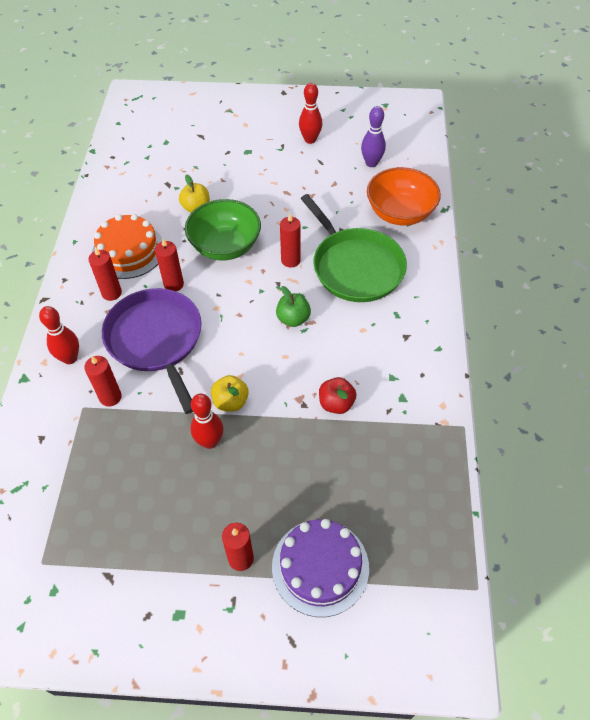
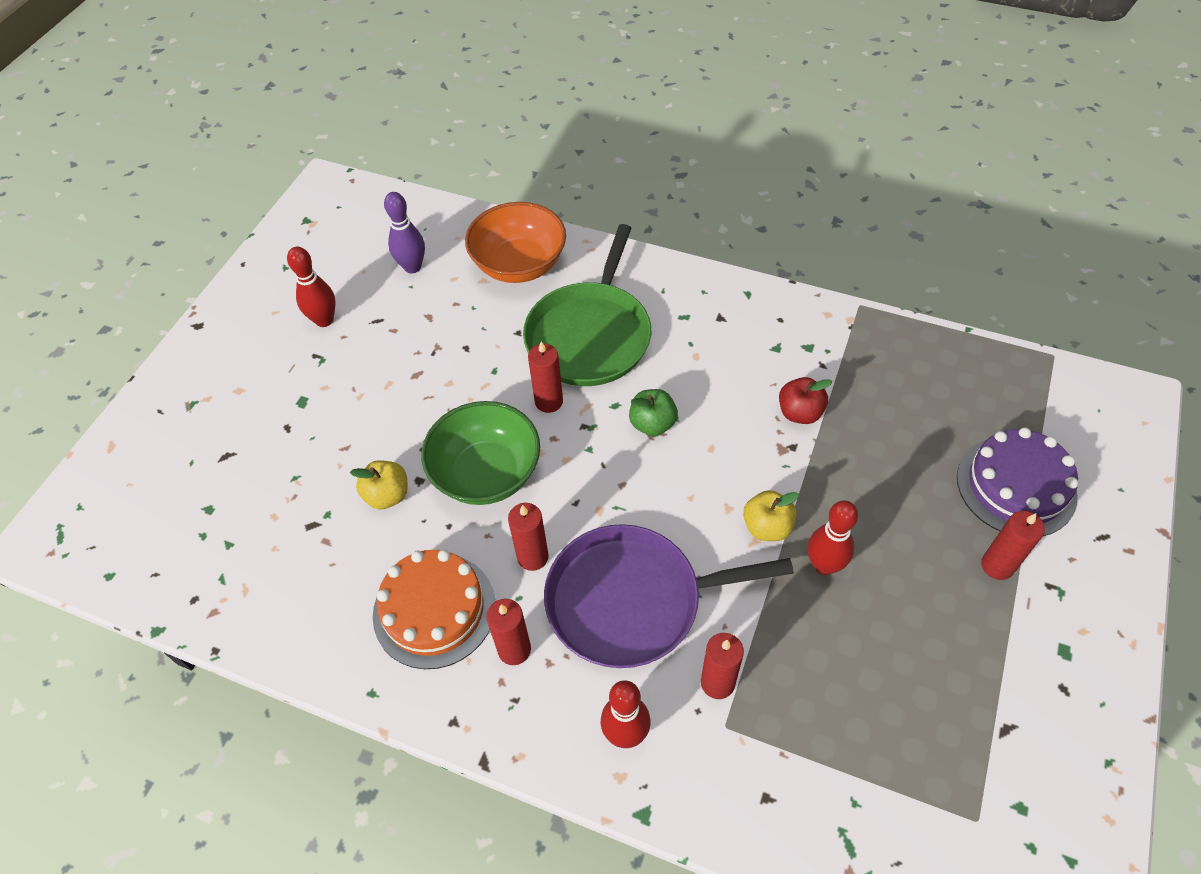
camera: 70 degrees left, 0 degrees up
green pan [301,194,407,302] -> green pan turned 120 degrees clockwise [523,224,651,386]

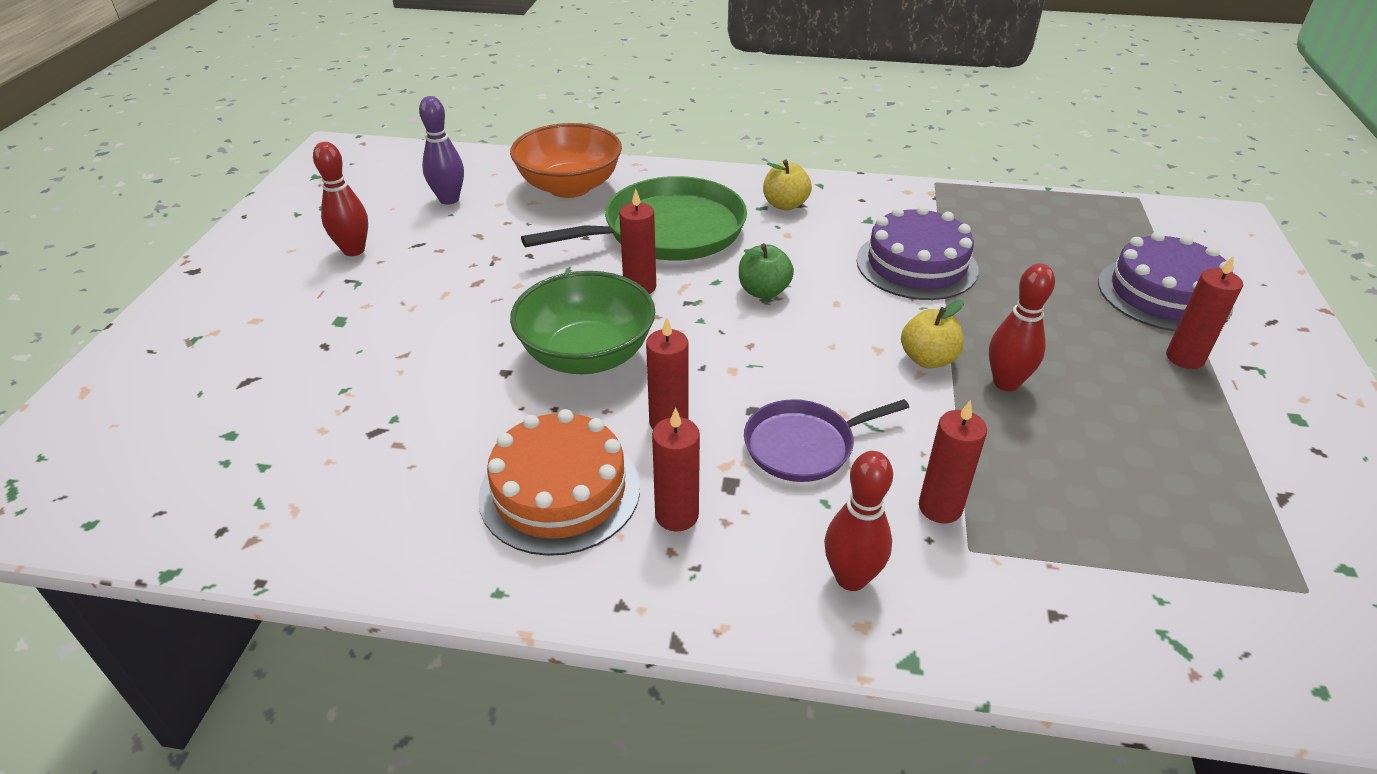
camera: 15 degrees left, 15 degrees down
yellow apple [350,460,408,510] -> yellow apple moved to [763,160,812,210]
green pan [523,224,651,386] -> green pan turned 120 degrees counterclockwise [521,176,747,260]
purple pan [544,524,794,668] -> purple pan [744,399,909,482], size x0.57
red apple [779,377,832,424] -> purple cake [856,205,978,300]

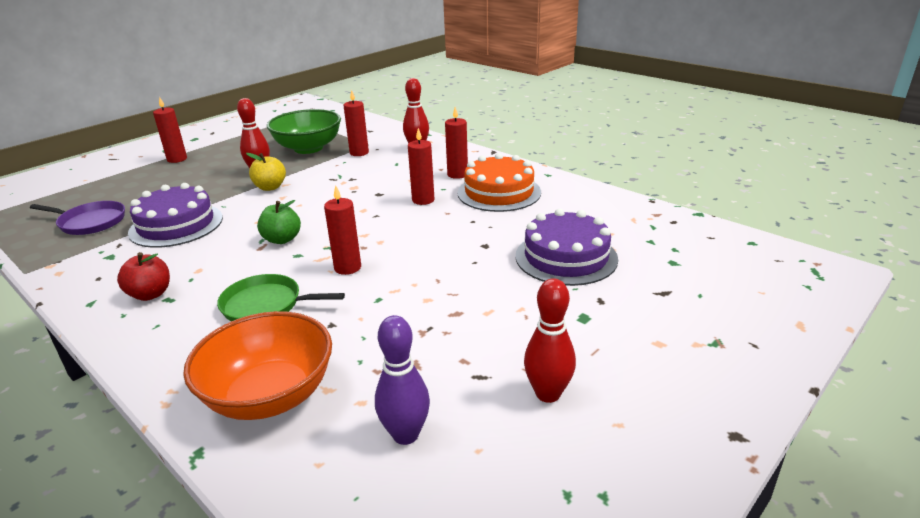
camera: 145 degrees left, 10 degrees down
green bowl [510,271,655,374] -> green bowl moved to [267,109,341,154]
green pan [521,176,747,260] -> green pan [217,274,345,321], size x0.57
purple pan [744,399,909,482] -> purple pan moved to [30,201,125,235]
yellow apple [763,160,812,210] -> red apple [117,252,170,301]
purple cake [1098,231,1234,331] -> purple cake moved to [516,209,618,286]

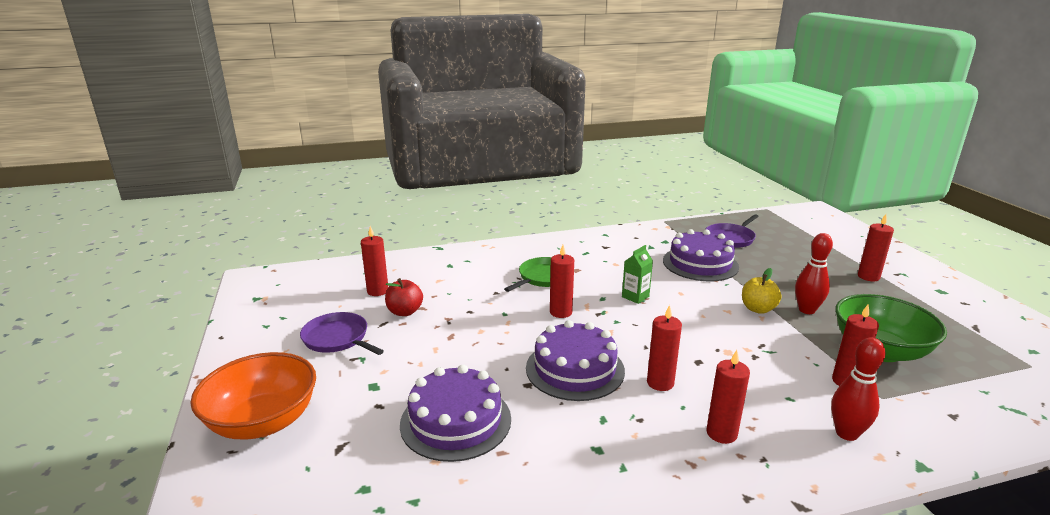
camera: 120 degrees right, 5 degrees down
red apple [117,252,170,301] -> red apple moved to [385,278,423,316]
orange bowl [183,311,332,420] -> orange bowl moved to [190,352,316,440]
green apple [257,200,301,244] -> green carton [622,245,653,304]
purple bowling pin [375,315,430,445] -> red candle [361,226,388,296]
orange cake [458,153,541,212] -> none
red bowling pin [524,278,576,403] -> purple pan [300,312,384,355]
none -> purple cake [526,320,625,401]

